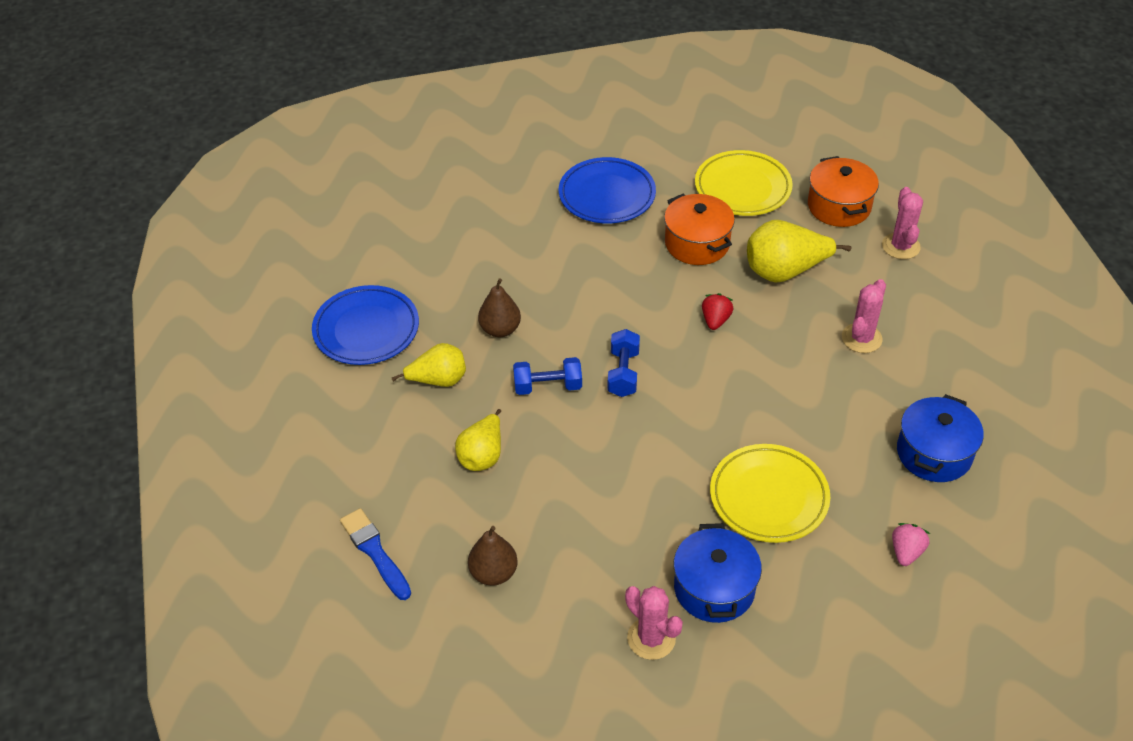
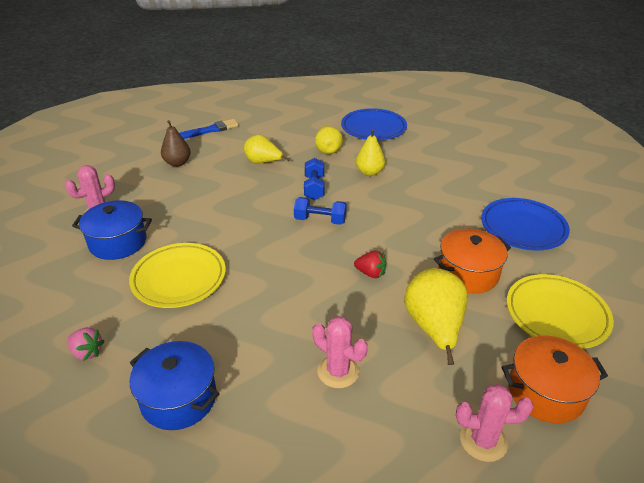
camera: 95 degrees right, 10 degrees down
brown pear [478,278,521,337] -> yellow pear [356,129,385,176]

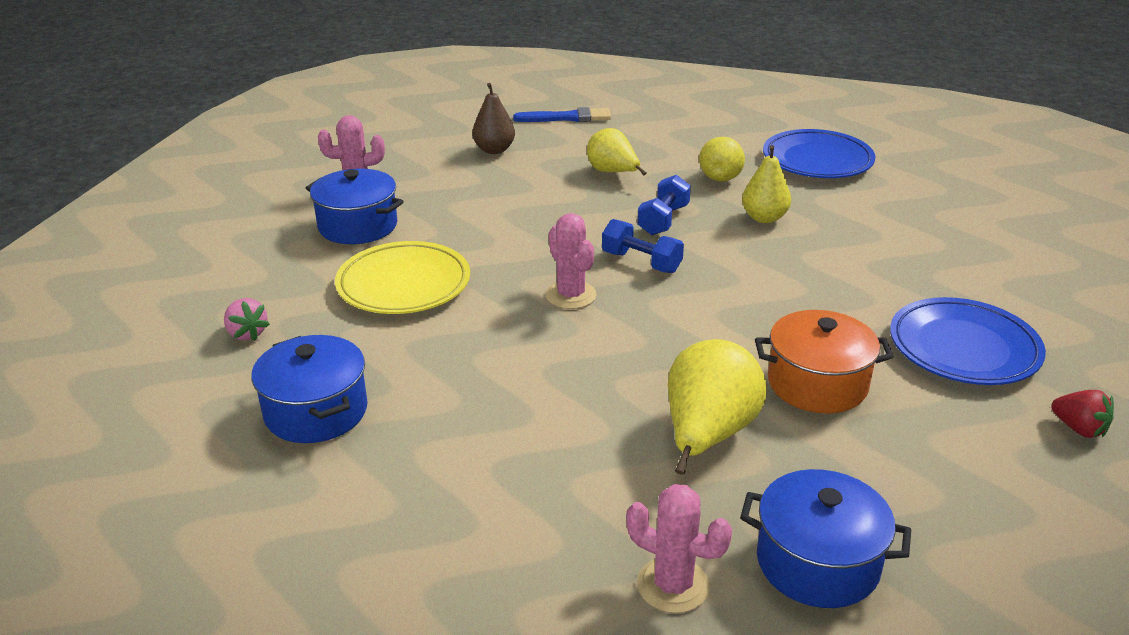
camera: 25 degrees right, 5 degrees down
pink cactus [312,316,368,388] -> pink cactus moved to [545,213,597,309]
red strawberry [354,250,386,278] -> red strawberry moved to [1051,390,1114,438]
orange pot [502,336,608,423] -> blue pot [740,469,911,608]
yellow plate [507,274,614,349] -> none

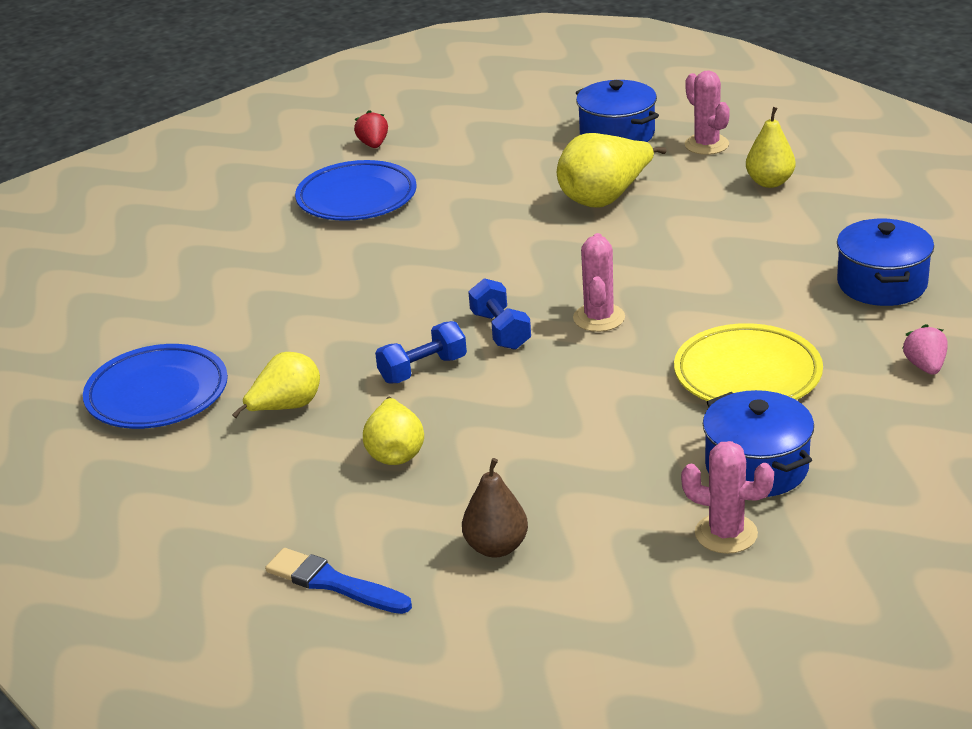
camera: 145 degrees left, 0 degrees up
yellow pear [742,145,791,223] -> yellow pear moved to [746,107,795,188]
orange pot [755,310,894,413] -> none

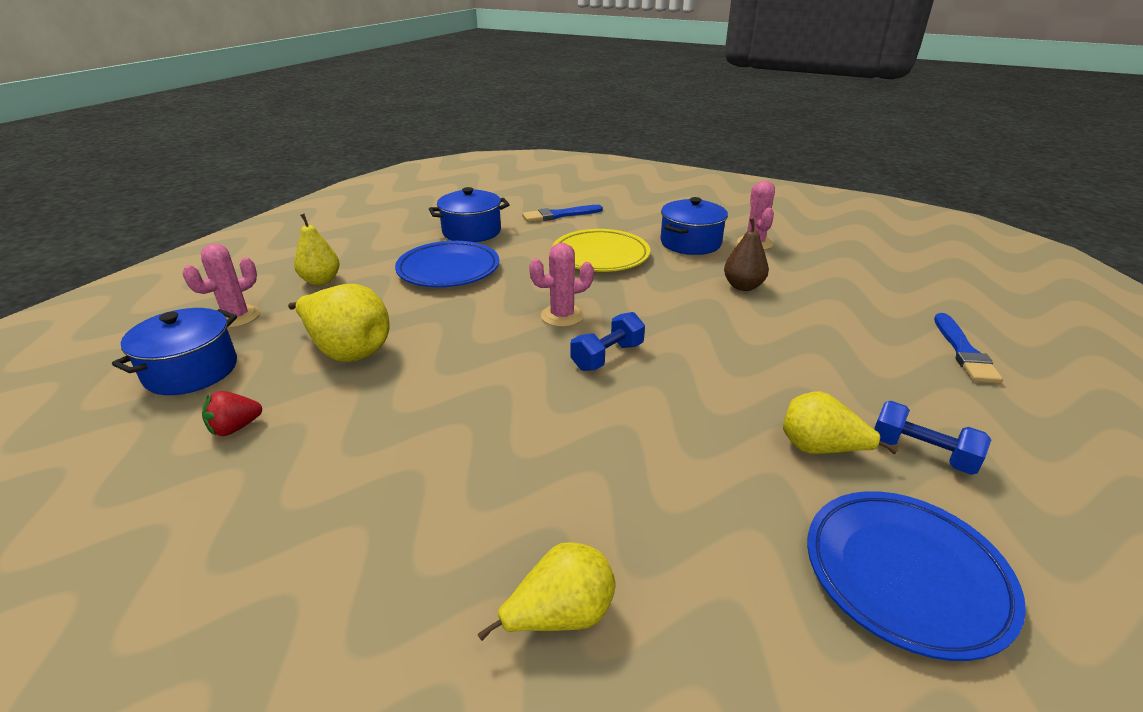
camera: 115 degrees left, 0 degrees up
blue plate [295,160,417,221] -> blue plate moved to [395,241,499,287]
red strawberry [354,110,388,148] -> red strawberry moved to [202,391,262,436]
yellow pear [363,397,424,465] -> yellow pear moved to [478,542,616,641]
blue dumbbell [375,321,467,384] -> blue dumbbell moved to [874,401,992,475]
brown pear [462,458,528,557] -> brown pear moved to [724,218,769,291]
pink strawberry [903,324,948,375] -> blue brush [522,205,603,222]

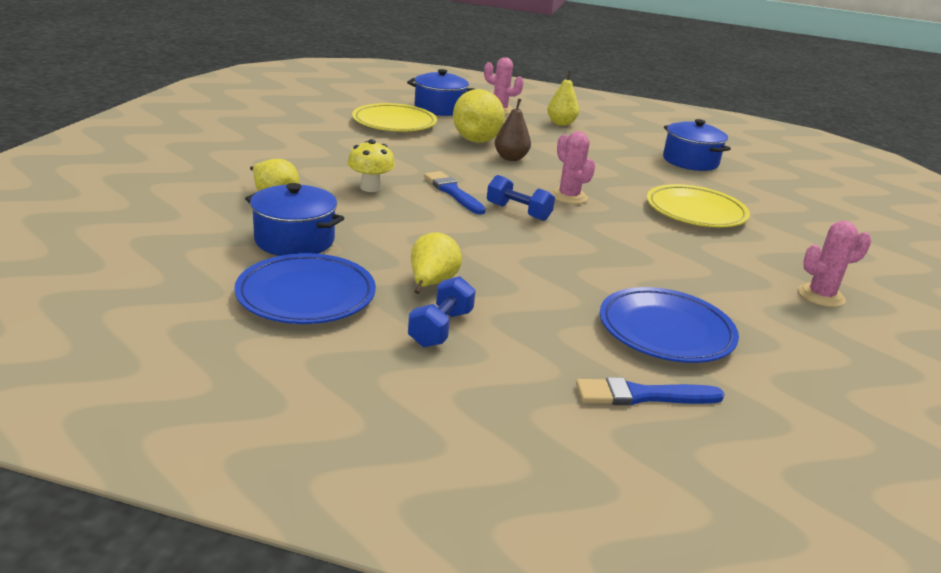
camera: 75 degrees right, 5 degrees down
red strawberry [202,391,262,436] -> yellow plate [352,103,437,131]
blue plate [395,241,499,287] -> blue plate moved to [600,287,739,363]
blue brush [522,205,603,222] -> blue brush moved to [424,171,486,215]
blue pot [660,197,728,255] -> blue pot moved to [245,183,344,256]
brown pear [724,218,769,291] -> brown pear moved to [495,99,531,161]
none -> yellow mushroom [347,139,395,192]

